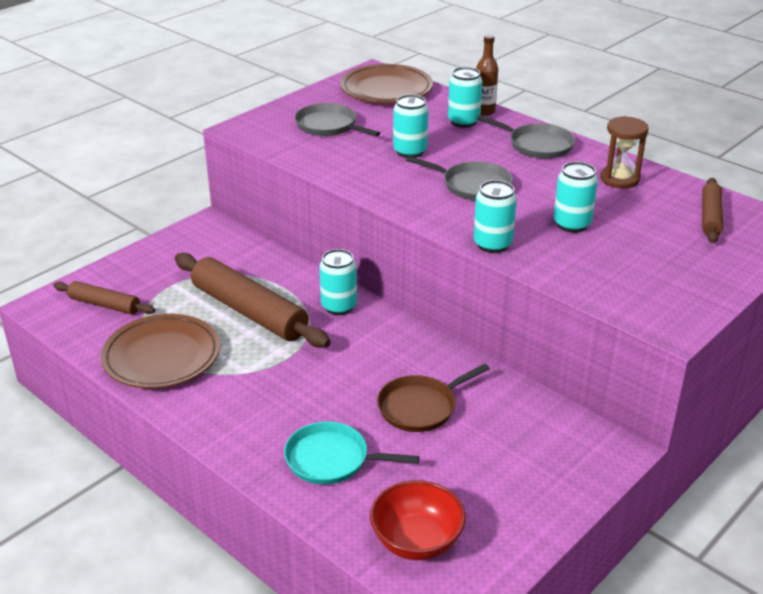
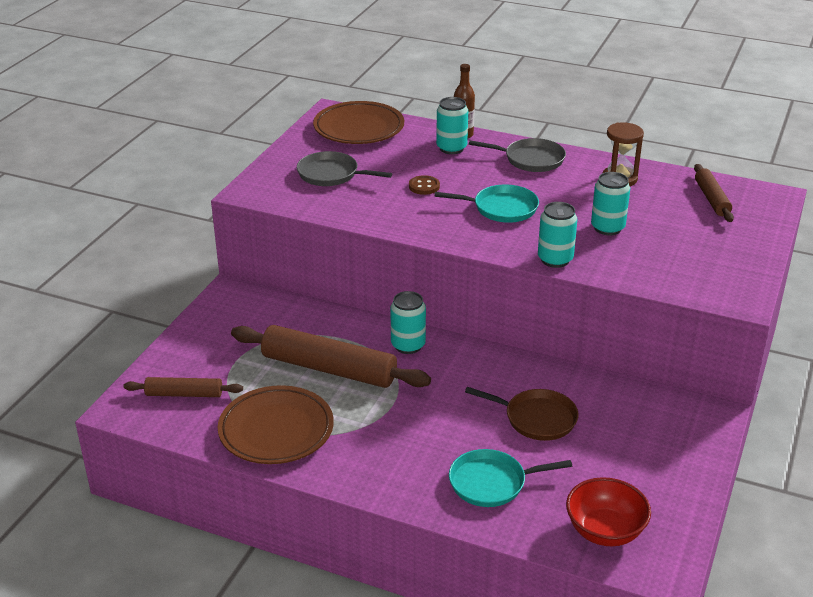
camera: 20 degrees left, 0 degrees up
brown pan [377,364,490,432] -> brown pan turned 105 degrees counterclockwise [465,387,579,441]
turquoise can [393,94,428,158] -> brown button [409,175,440,195]
grey pan [406,156,513,201] -> turquoise pan [434,185,539,223]

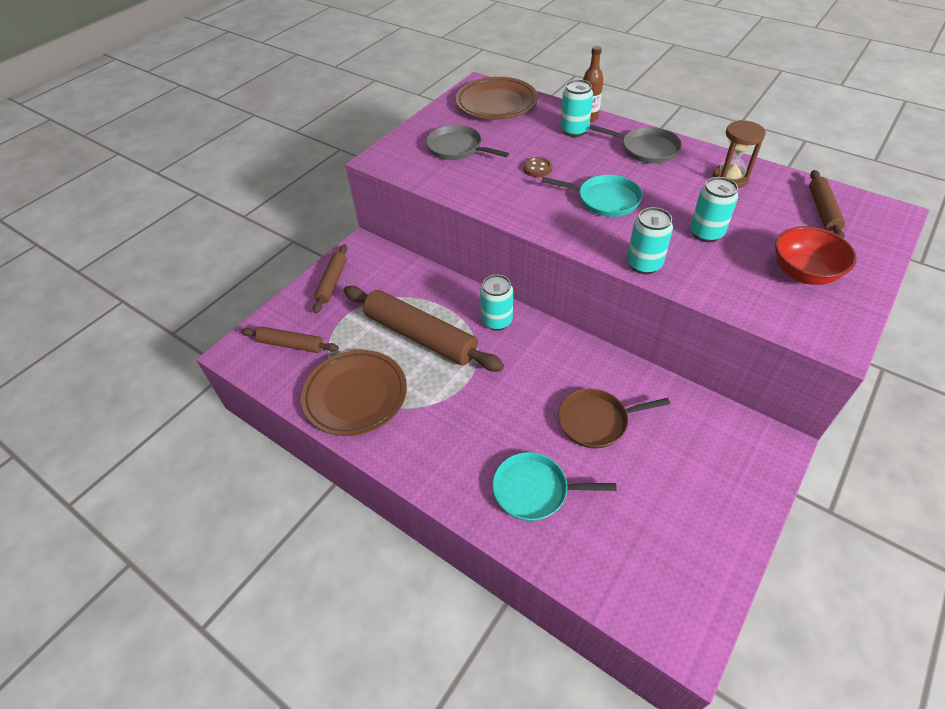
camera: 15 degrees right, 15 degrees up
brown pan [465,387,579,441] -> brown pan turned 135 degrees clockwise [558,389,670,448]
red bowl [566,477,651,546] -> red bowl moved to [775,226,857,285]
none -> brown rolling pin [313,244,347,313]

